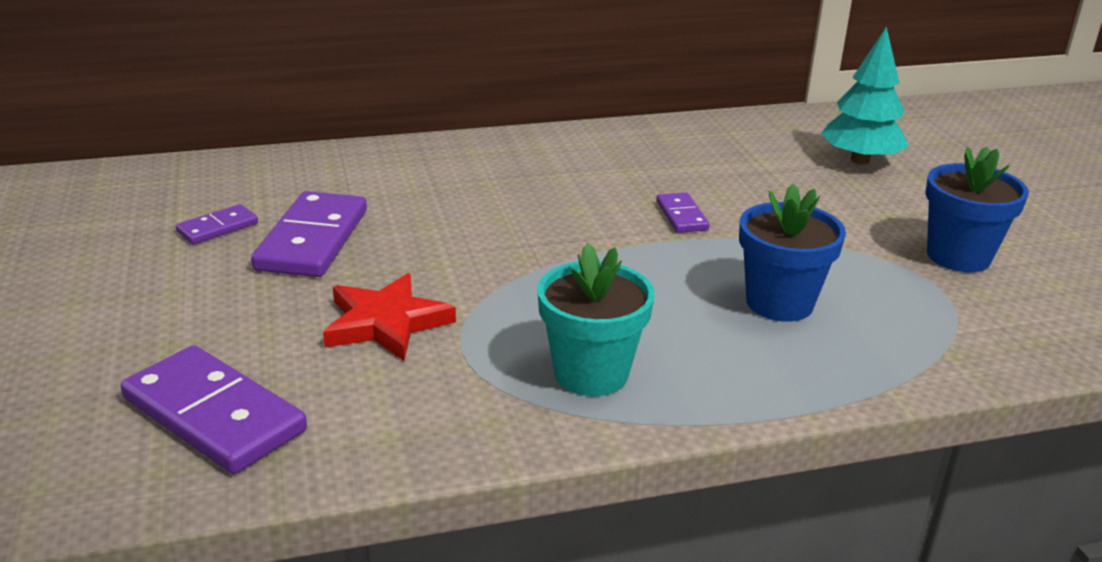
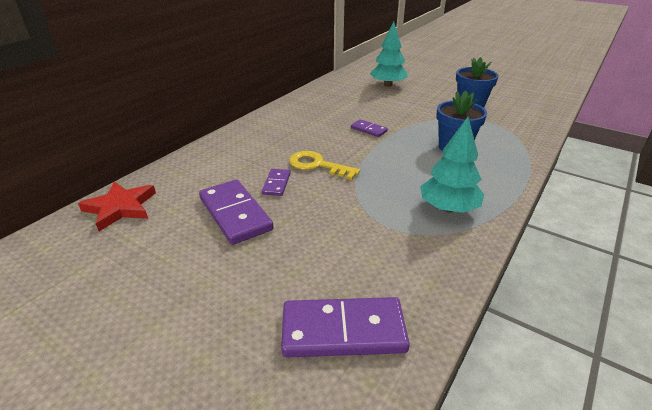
camera: 40 degrees left, 5 degrees up
purple domino [176,204,258,244] -> purple domino moved to [262,169,291,196]
red star [323,273,456,361] -> red star moved to [78,181,156,231]
turquoise flower pot [537,243,655,396] -> turquoise tree [420,117,484,213]
none -> yellow key [289,151,360,180]

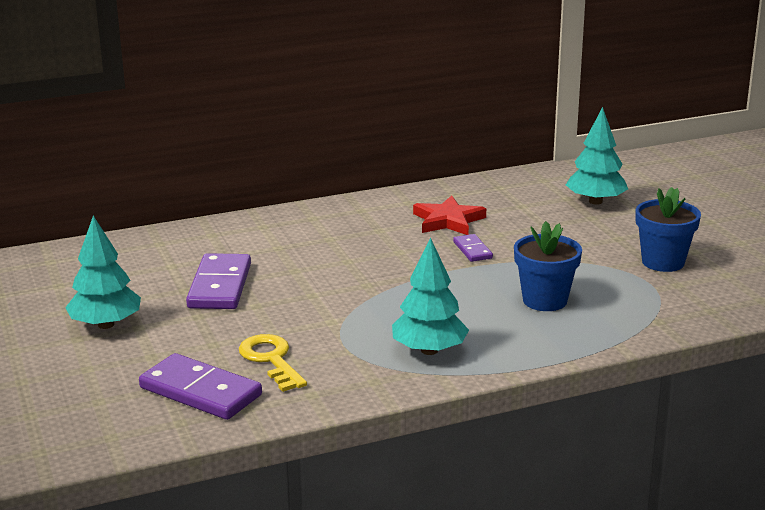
camera: 35 degrees right, 10 degrees down
red star [78,181,156,231] -> red star moved to [413,196,486,235]
purple domino [262,169,291,196] -> none
yellow key [289,151,360,180] -> yellow key moved to [239,334,307,392]
none -> turquoise tree [65,216,141,329]

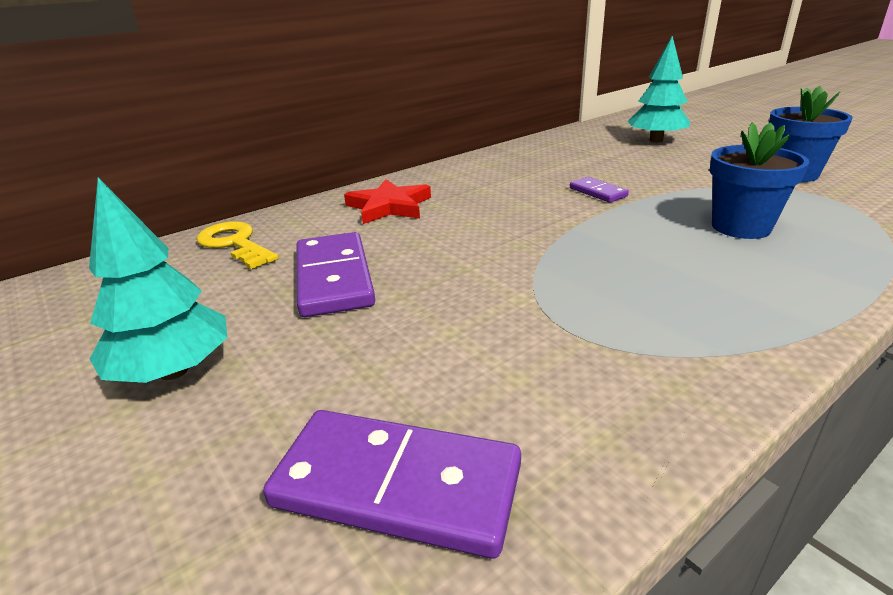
camera: 15 degrees left, 5 degrees up
yellow key [239,334,307,392] -> yellow key moved to [197,221,278,269]
turquoise tree [392,238,469,355] -> none
red star [413,196,486,235] -> red star moved to [344,179,431,224]

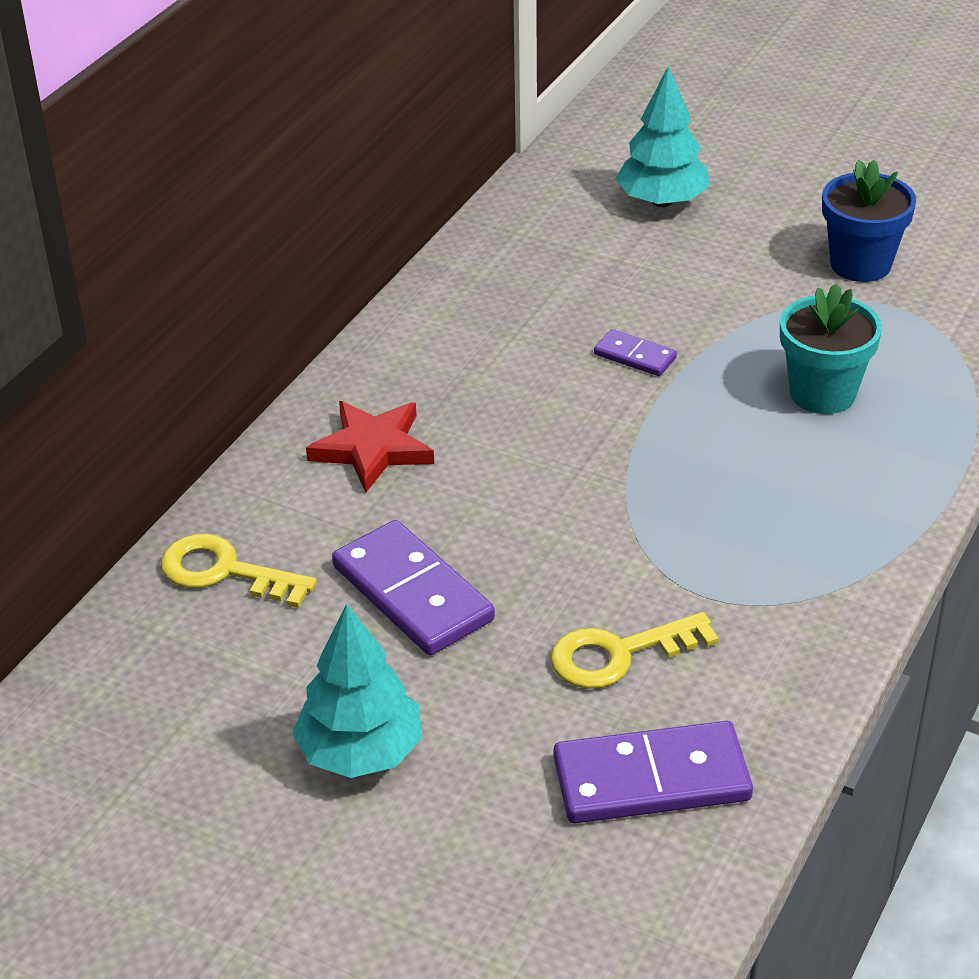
camera: 25 degrees left, 10 degrees up
blue flower pot [710,122,810,239] -> turquoise flower pot [780,283,882,414]
none -> yellow key [551,612,719,689]

